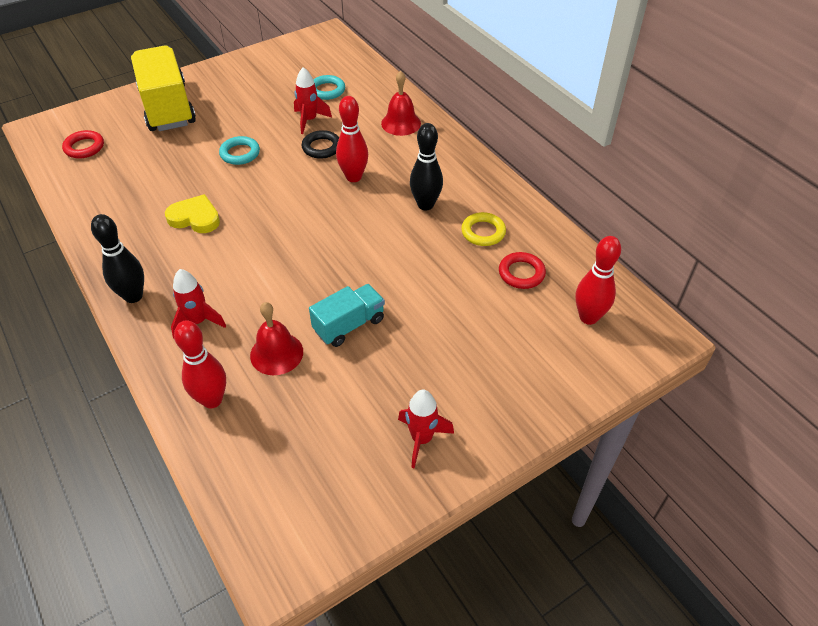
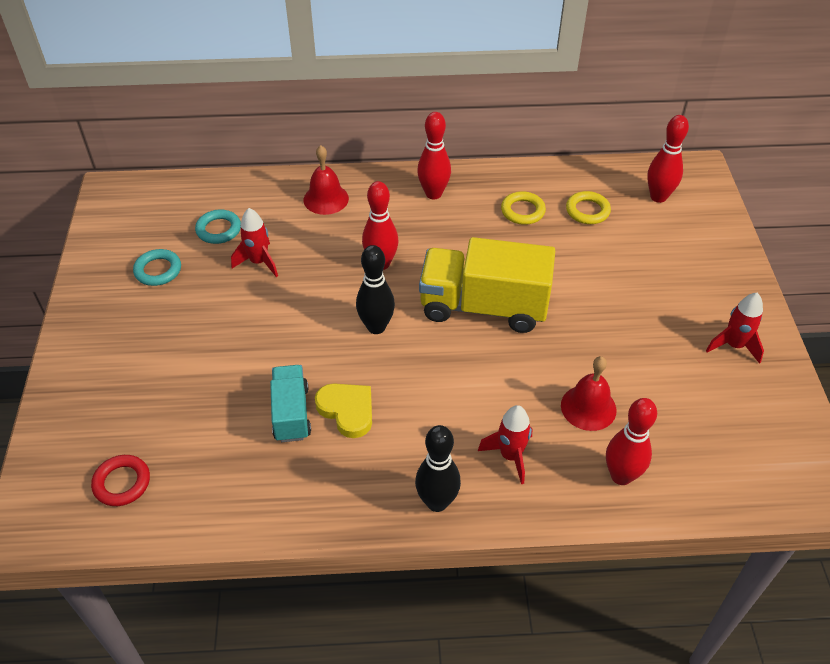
camera: 60 degrees left, 0 degrees up
yellow truck [131,45,196,131] -> yellow truck moved to [419,237,555,333]
yellow heart [165,194,220,233] -> yellow heart turned 90 degrees clockwise [315,383,372,438]
turquoise ring [219,136,260,165] -> turquoise ring moved to [133,249,181,286]
black ring [302,130,339,159] -> none
turquoise truck [309,284,385,347] -> turquoise truck moved to [270,365,311,442]
black bowling pin [410,123,443,210] -> black bowling pin moved to [356,245,395,334]
red ring [499,252,546,289] -> yellow ring [566,191,611,224]
none -> red bowling pin [417,112,451,199]

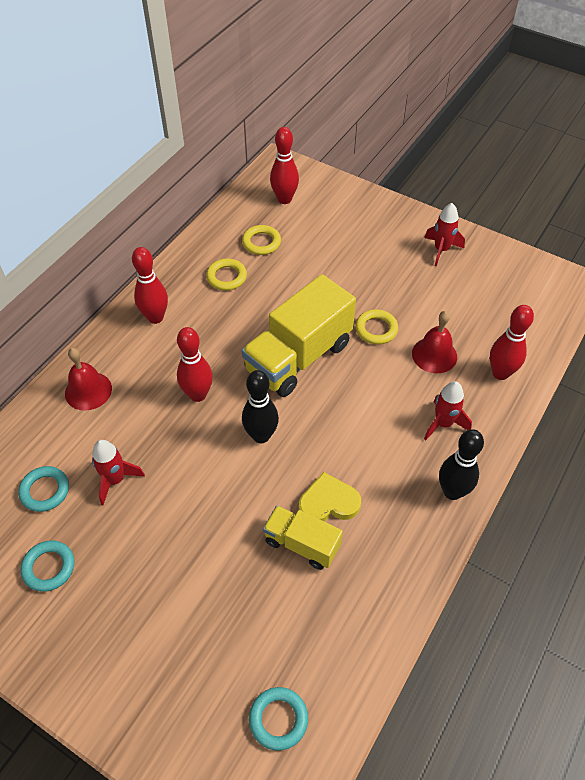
camera: 55 degrees left, 5 degrees up
red ring [91,455,150,506] -> turquoise ring [249,687,308,751]
turquoise truck [270,365,311,442] -> yellow truck [263,506,343,570]
none -> yellow ring [355,309,398,344]

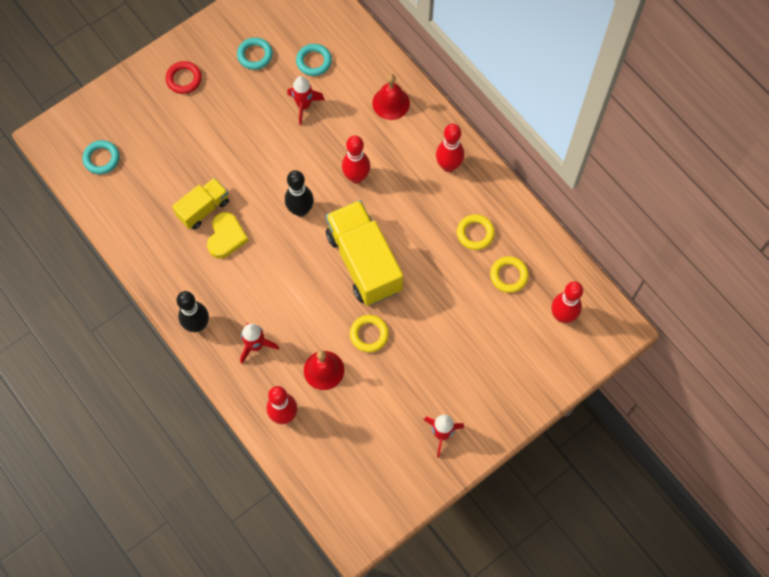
camera: 110 degrees right, 15 degrees up
none -> red ring [166,61,202,94]

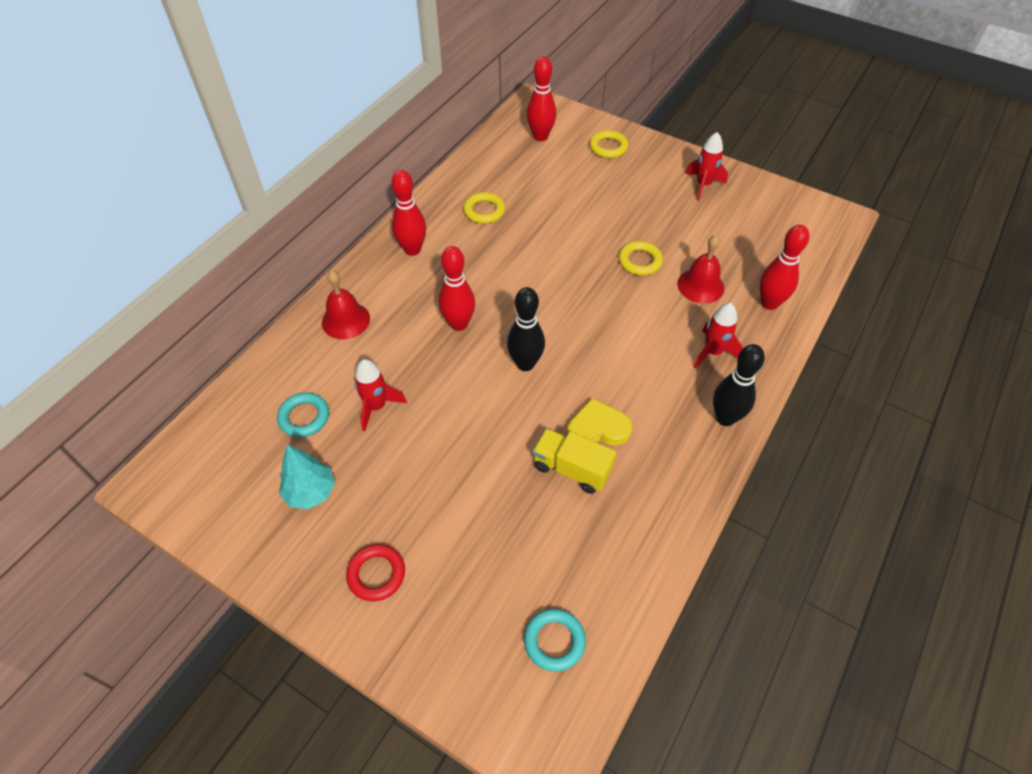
camera: 110 degrees left, 15 degrees down
turquoise ring [237,37,273,70] -> turquoise tree [279,444,335,509]
yellow truck [326,200,403,306] -> none
yellow ring [490,256,529,293] -> yellow ring moved to [590,130,628,158]

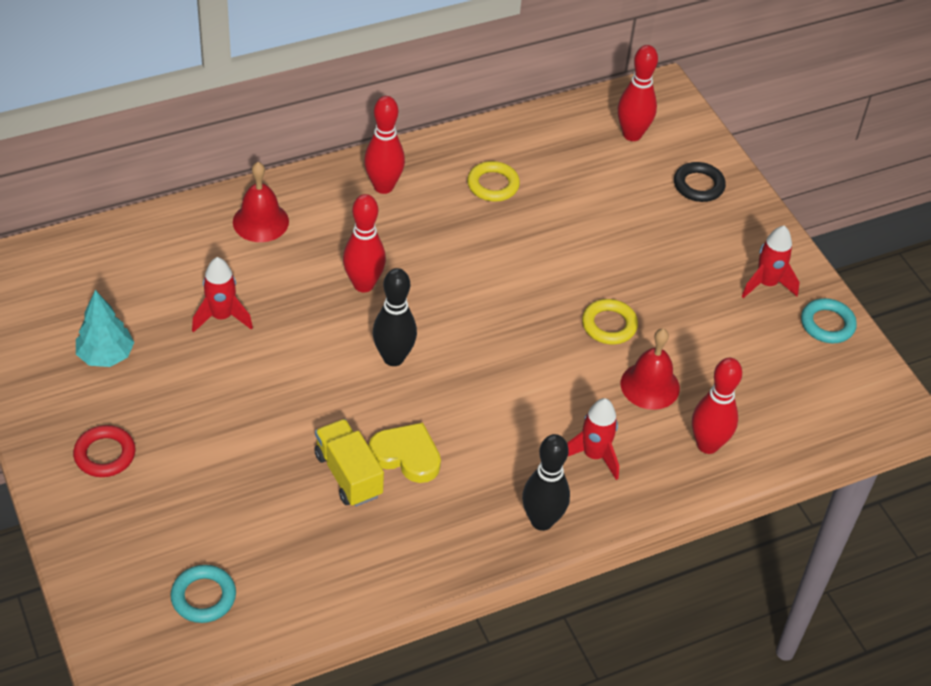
camera: 30 degrees right, 5 degrees down
turquoise ring [277,392,329,437] -> turquoise ring moved to [801,298,857,343]
yellow ring [590,130,628,158] -> black ring [674,162,726,202]

